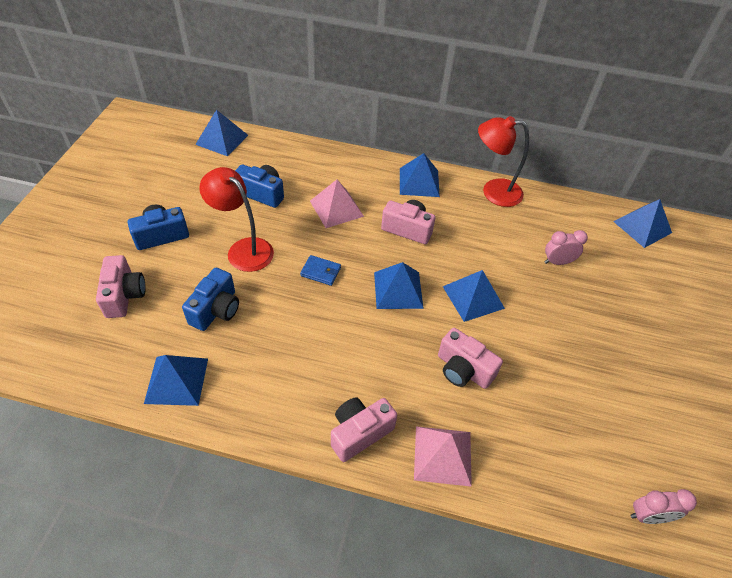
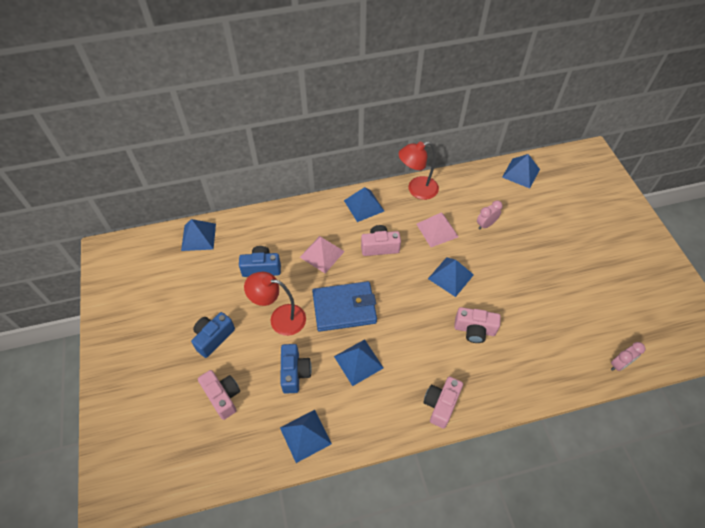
camera: 25 degrees left, 5 degrees up
blue wallet [300,255,341,286] -> blue wallet [312,281,377,332], size x2.28
blue pyramid [374,262,424,309] -> blue pyramid moved to [334,339,384,386]
pink pyramid [414,426,472,487] -> pink pyramid moved to [416,212,458,247]

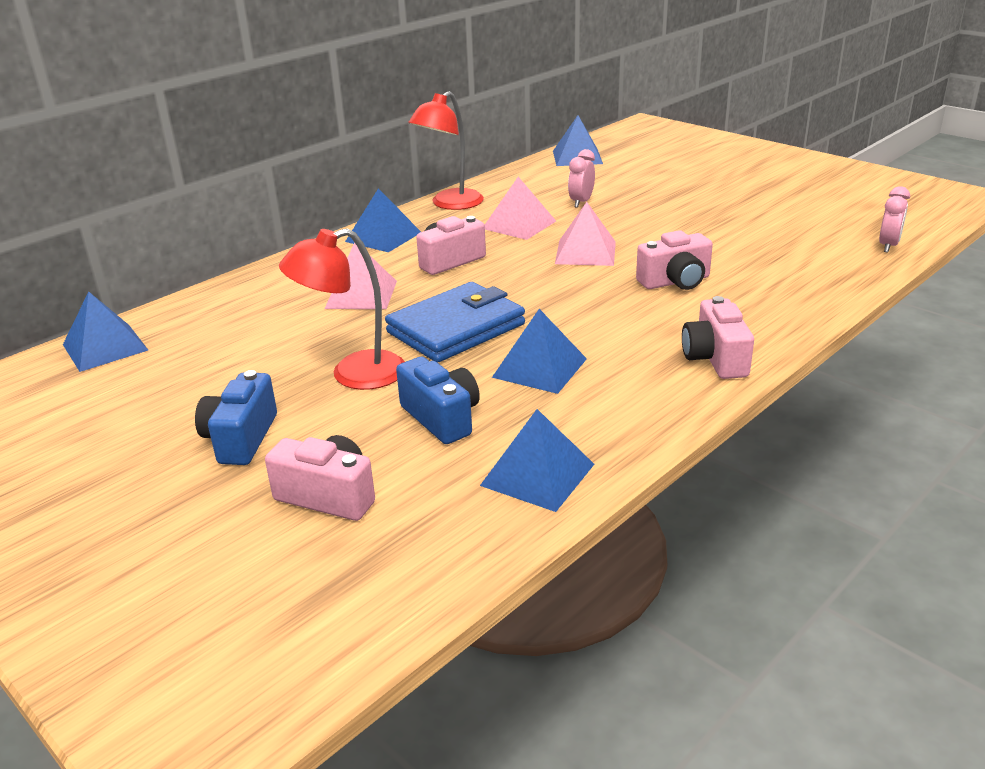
camera: 30 degrees left, 25 degrees down
blue camera [239,246,281,277] -> none
blue pyramid [428,257,474,297] -> pink pyramid [555,202,616,266]

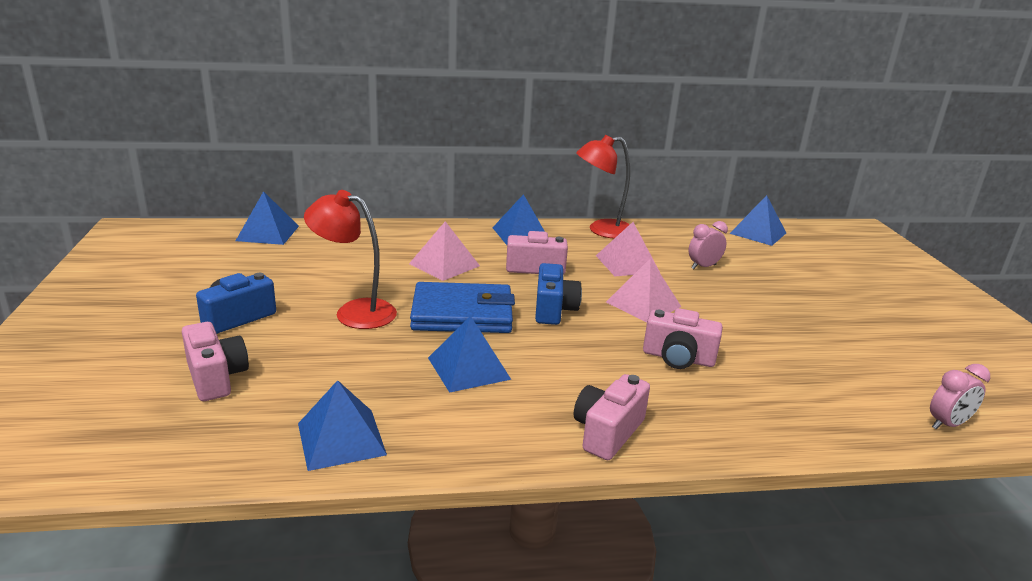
camera: 35 degrees right, 5 degrees down
blue camera [396,357,480,444] -> blue camera moved to [535,263,582,325]

